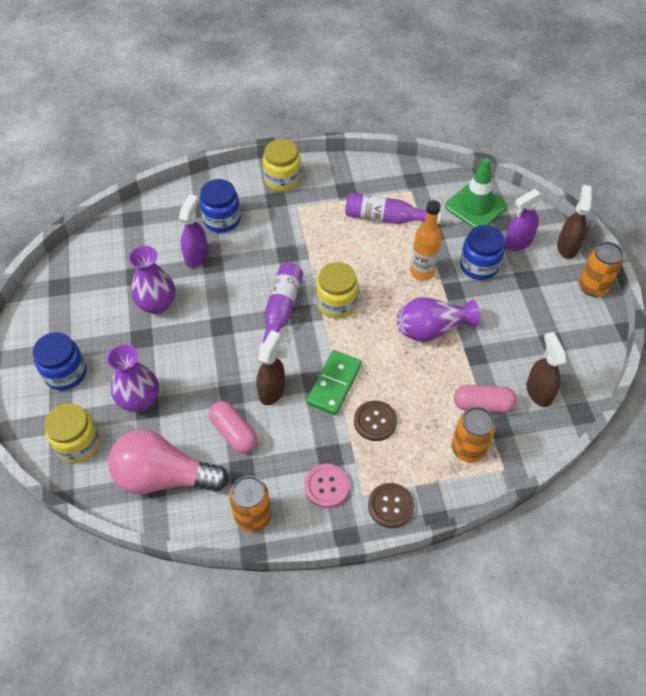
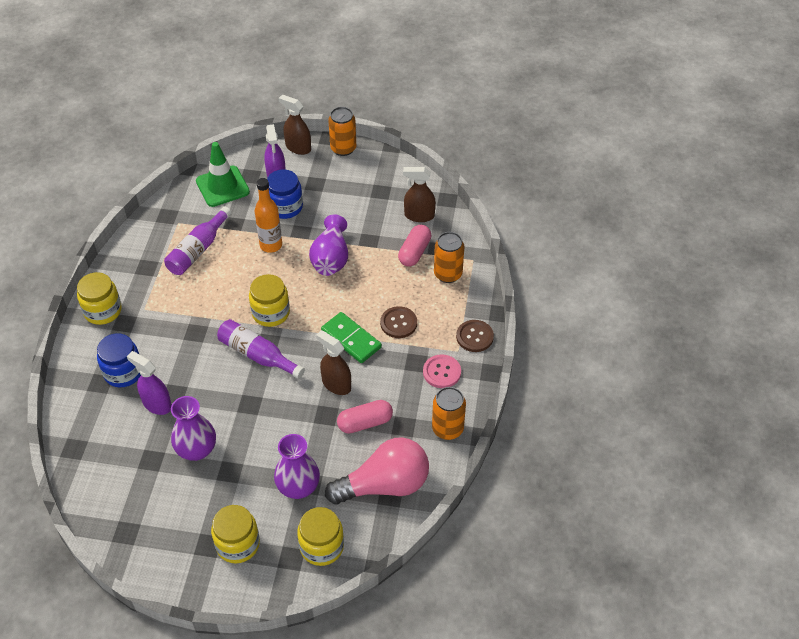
camera: 70 degrees left, 5 degrees down
blue jar [33,332,87,390] -> yellow jar [211,505,260,563]
pink light bulb [108,429,229,494] -> pink light bulb turned 135 degrees counterclockwise [325,437,429,505]

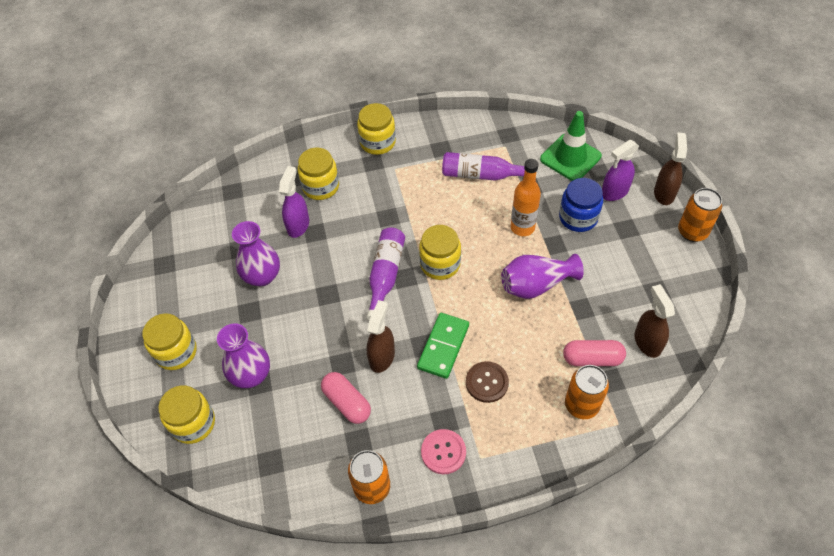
camera: 70 degrees right, 5 degrees up
blue jar [97,333,141,387] -> yellow jar [298,148,339,200]
pink light bulb [325,437,429,505] -> none
brown button [456,320,494,352] -> none

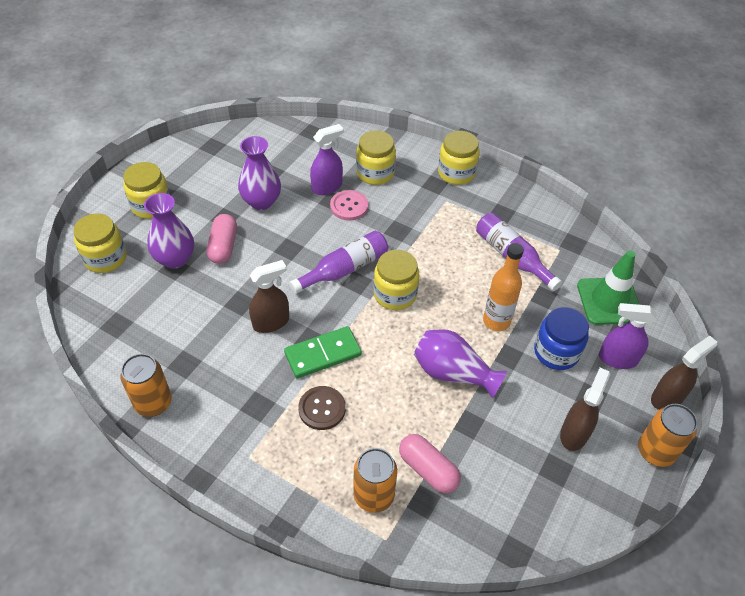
camera: 40 degrees right, 5 degrees down
pink capsule [321,372,371,424] -> pink capsule moved to [206,214,237,264]
pink button [421,429,466,474] -> pink button moved to [330,190,368,220]
brown spray bottle [634,284,675,358] -> brown spray bottle moved to [560,368,610,451]

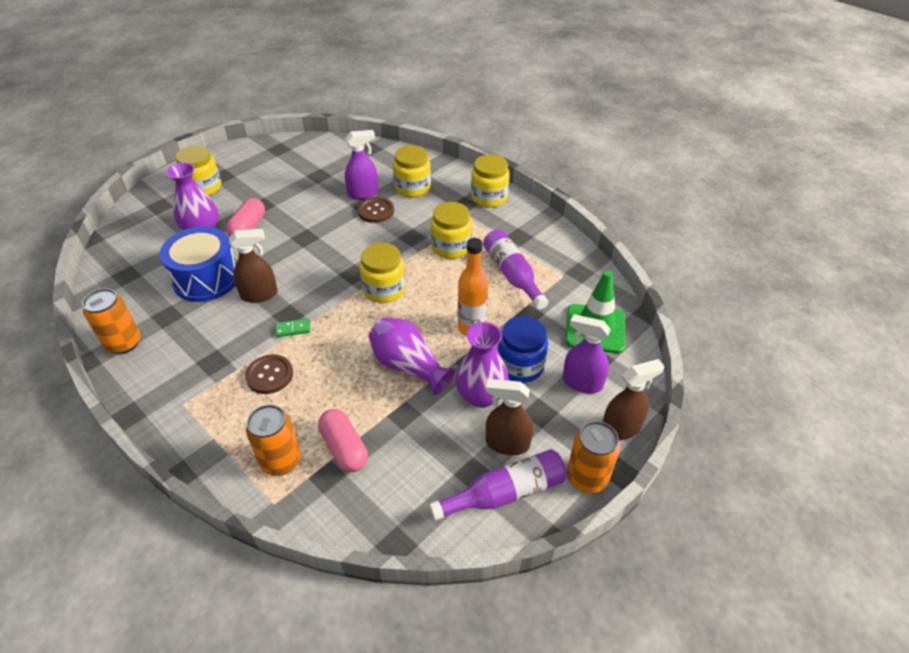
camera: 15 degrees right, 5 degrees down
yellow jar [73,213,127,273] -> yellow jar moved to [431,202,472,259]
purple vase [238,136,281,210] -> purple vase moved to [456,322,509,408]
green domino [284,326,362,378] -> green domino [276,319,310,337], size x0.49
purple bottle [290,231,388,294] -> purple bottle moved to [429,449,566,521]
pink button [330,190,368,220] -> brown button [357,197,394,223]
brown spray bottle [560,368,610,451] -> brown spray bottle turned 120 degrees counterclockwise [486,379,533,455]
none -> blue drum [160,227,236,302]

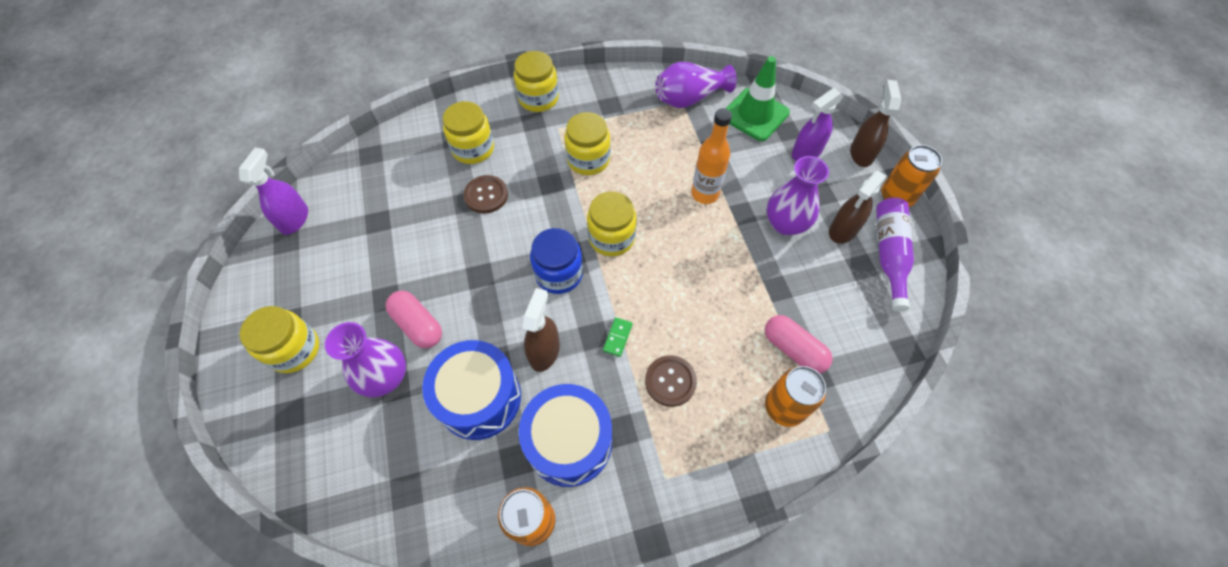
camera: 60 degrees left, 15 degrees up
pink capsule [318,409,368,472] -> pink capsule turned 45 degrees clockwise [765,315,833,374]
purple spray bottle [345,130,378,199] -> purple spray bottle moved to [239,148,308,235]
purple vase [369,317,455,395] -> purple vase moved to [655,62,737,108]
purple bottle [483,229,548,310] -> none
blue jar [497,316,548,383] -> blue jar moved to [530,228,583,294]
none -> blue drum [518,384,612,487]

